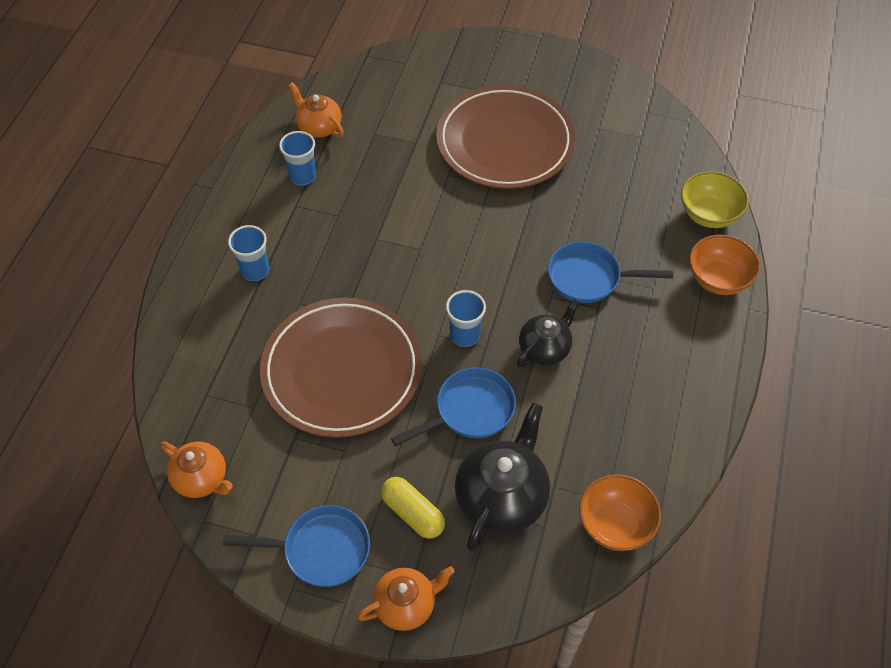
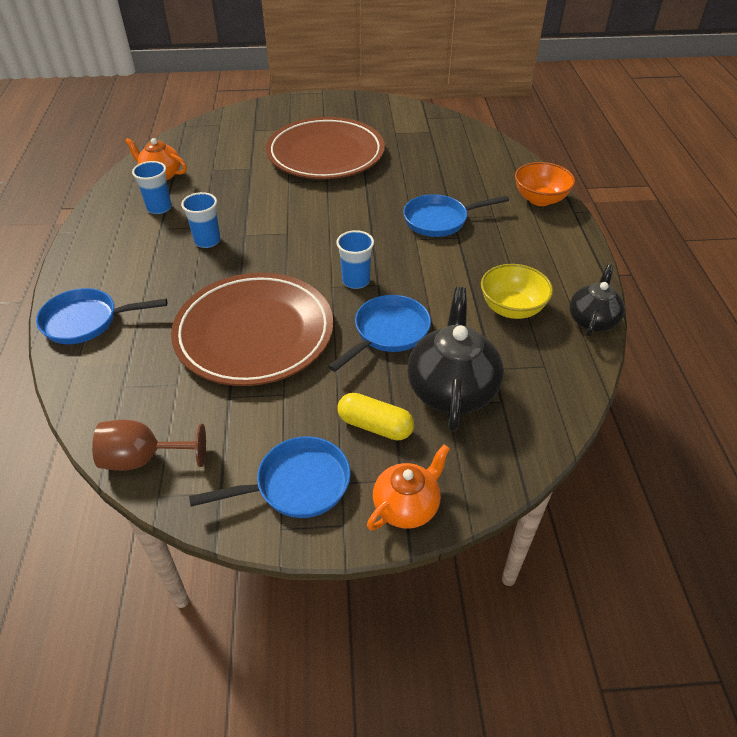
camera: 20 degrees left, 10 degrees down
orange teapot [161,442,233,498] -> brown goblet [92,420,206,471]
blue cup [228,225,269,281] -> blue cup moved to [181,192,220,248]
black teapot [517,299,580,367] -> black teapot moved to [569,264,625,337]
orange bowl [579,474,661,551] -> none
yellow bowl [681,171,749,228] -> yellow bowl moved to [481,264,553,319]
none -> blue pan [36,288,167,344]

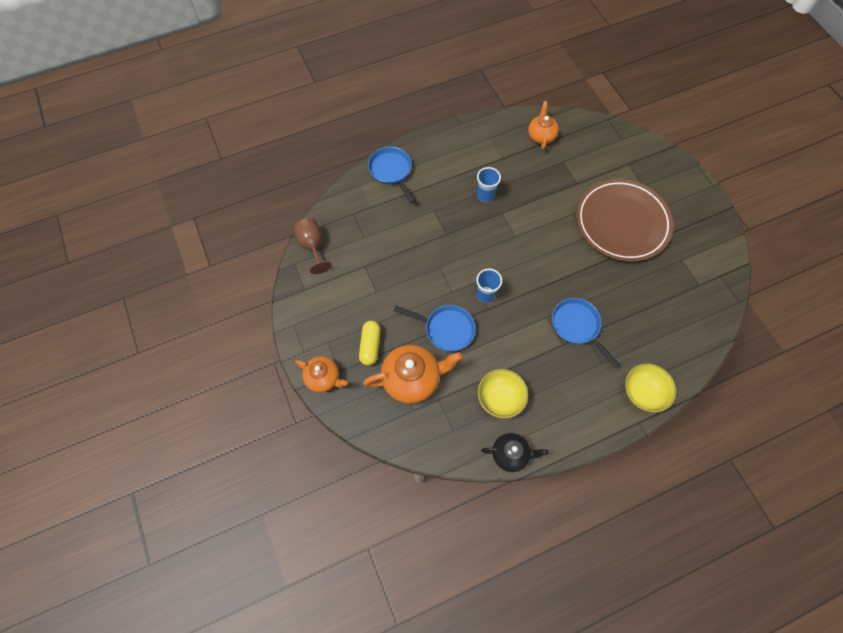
camera: 70 degrees right, 20 degrees up
blue cup [132,161,172,214] -> none
brown plate [171,273,333,386] -> none
blue pan [189,436,350,518] -> none
black teapot [407,287,504,431] -> orange teapot [364,345,463,404]
orange bowl [515,162,575,206] -> yellow bowl [625,363,676,413]

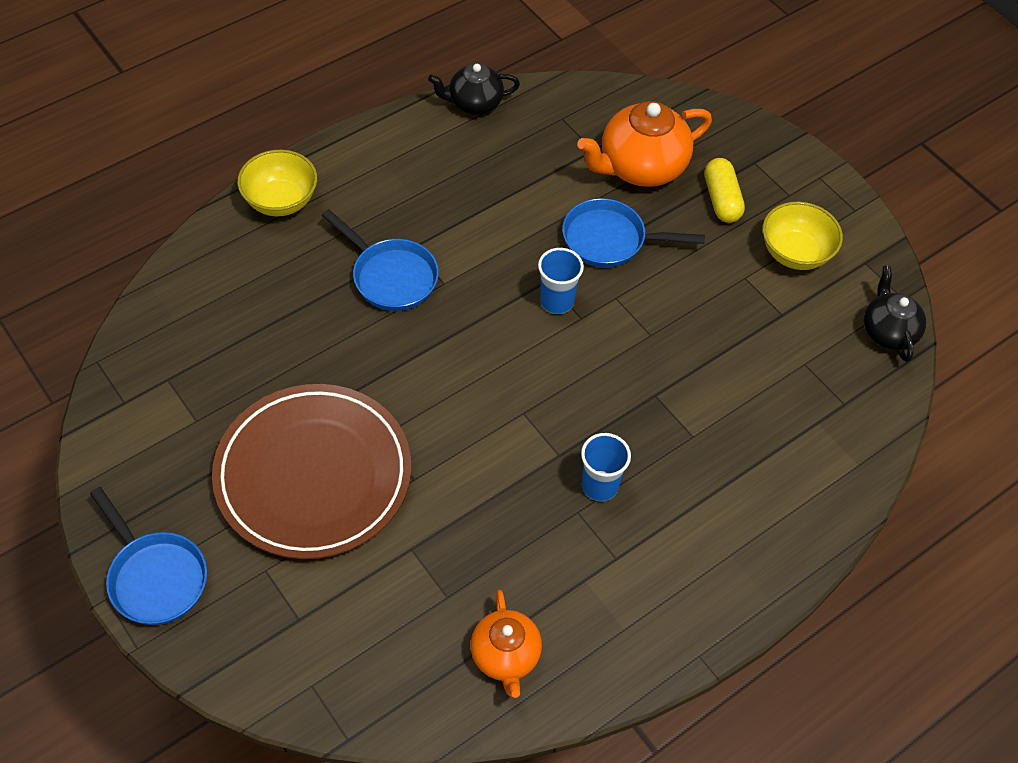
camera: 165 degrees right, 10 degrees down
brown goblet [294,218,332,274] -> black teapot [864,265,926,362]
orange teapot [295,356,348,392] -> none
blue pan [368,147,416,204] -> blue pan moved to [90,487,207,625]
yellow bowl [478,369,528,418] -> yellow bowl moved to [763,202,843,270]

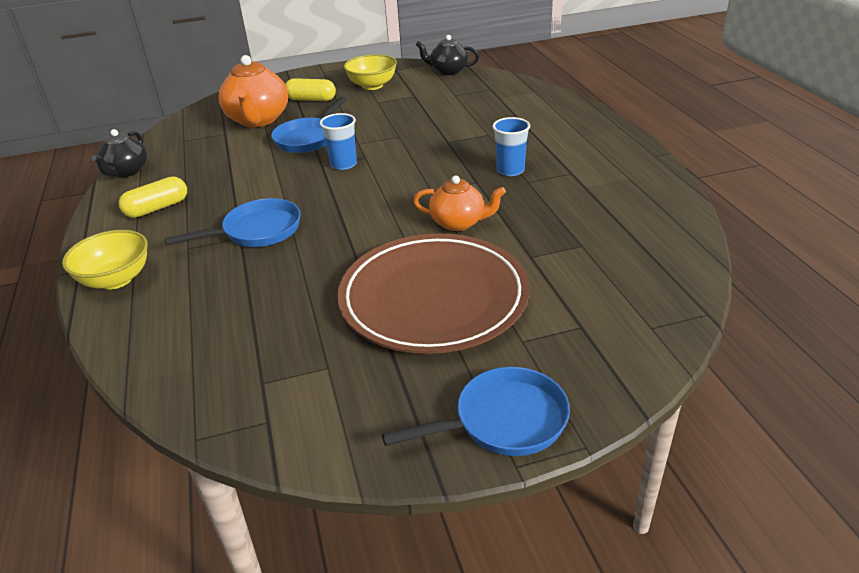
camera: 65 degrees left, 20 degrees down
orange teapot [471,590,542,698] -> orange teapot moved to [413,176,506,231]
none -> yellow capsule [119,176,187,218]

